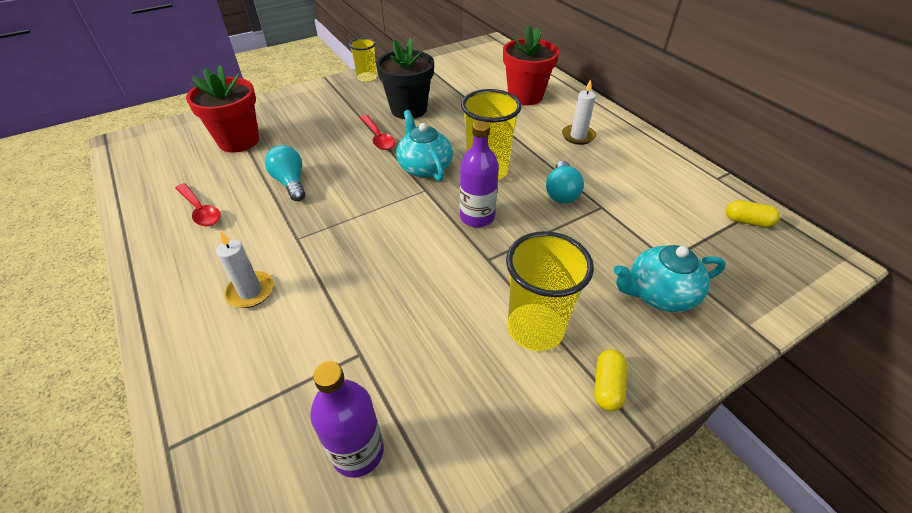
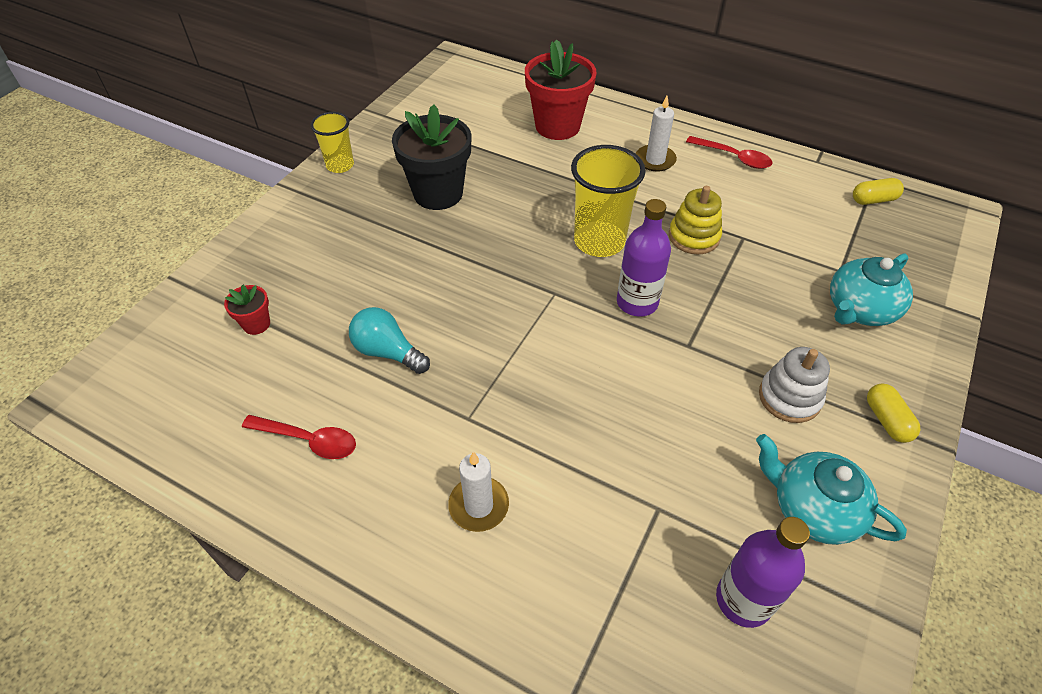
camera: 30 degrees left, 5 degrees up
red flower pot [186,65,259,153] -> red flower pot [224,285,270,335], size x0.46
red spoon [360,115,395,150] -> red spoon moved to [686,136,773,169]
turquoise teapot [397,110,453,181] -> turquoise teapot moved to [756,434,907,545]
yellow cup [506,231,594,351] -> white stacking toy [759,347,830,423]
turquoise light bulb [546,161,584,203] -> yellow stacking toy [669,186,722,254]

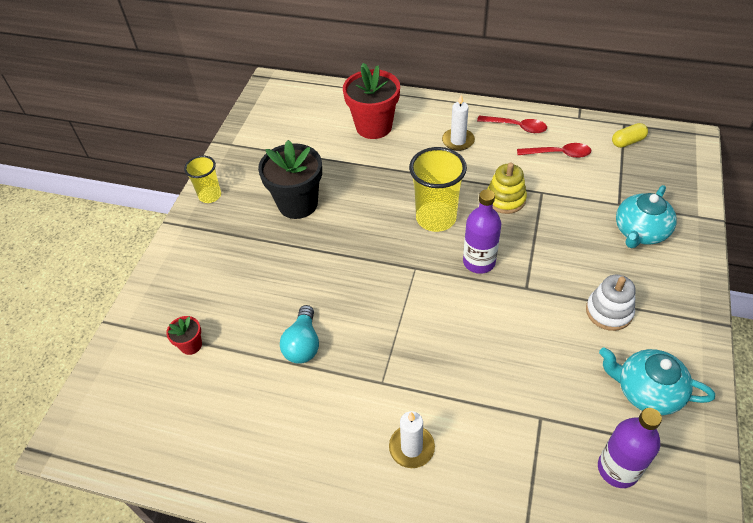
camera: 10 degrees left, 0 degrees up
red spoon [242,415,356,459] -> red spoon moved to [517,143,591,158]
turquoise light bulb [349,307,430,374] -> turquoise light bulb turned 105 degrees counterclockwise [280,305,319,364]
yellow capsule [867,383,920,443] -> none

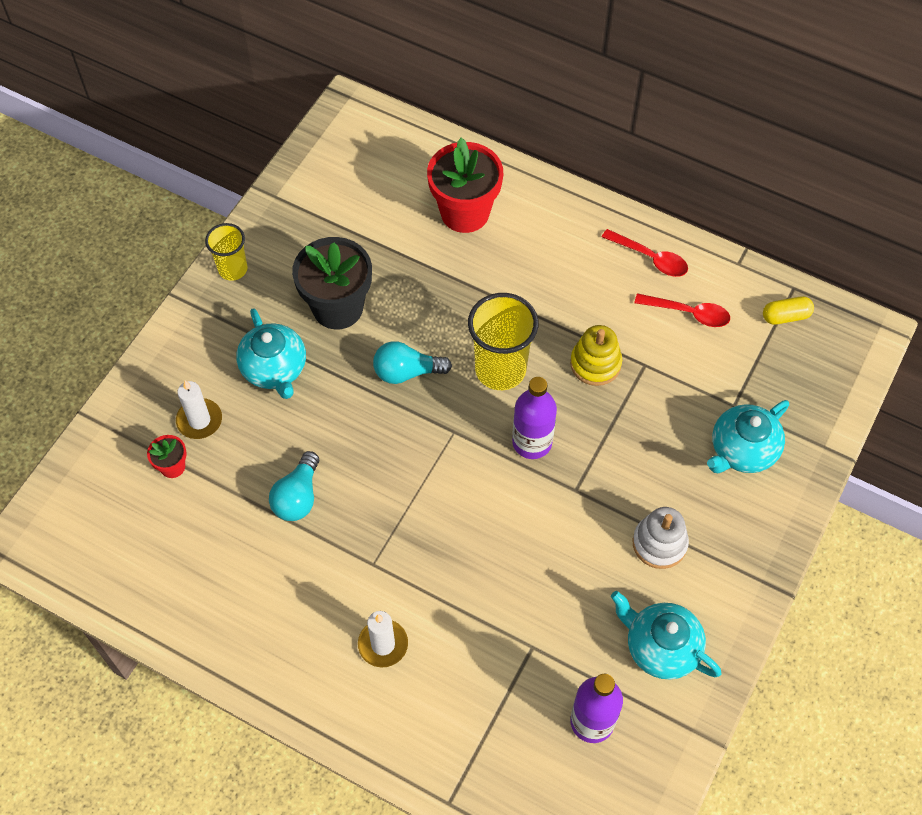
camera: 10 degrees right, 10 degrees up
white candle [442,95,475,151] -> white candle moved to [176,381,222,439]
none -> turquoise teapot [236,308,306,399]
none -> turquoise light bulb [373,341,452,384]

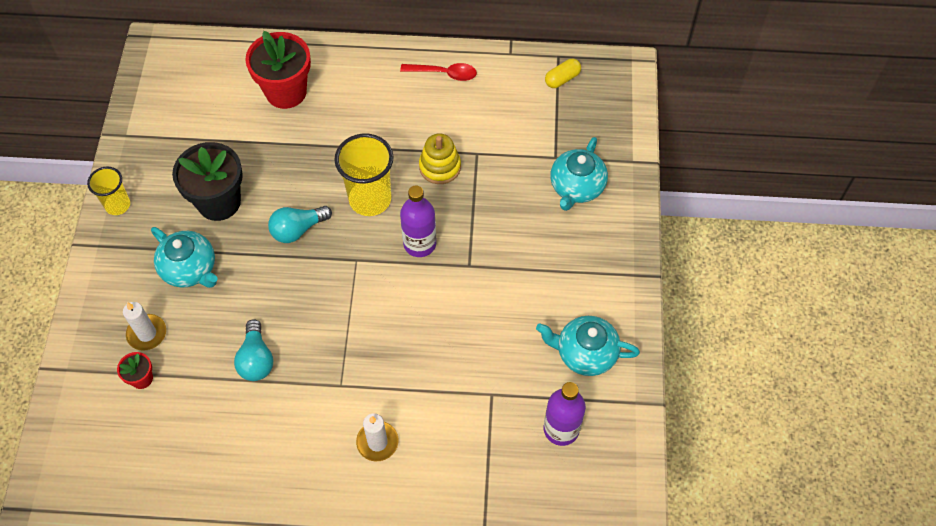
camera: 25 degrees left, 0 degrees up
white stacking toy [633,507,689,569] -> none
red spoon [634,293,730,327] -> none

